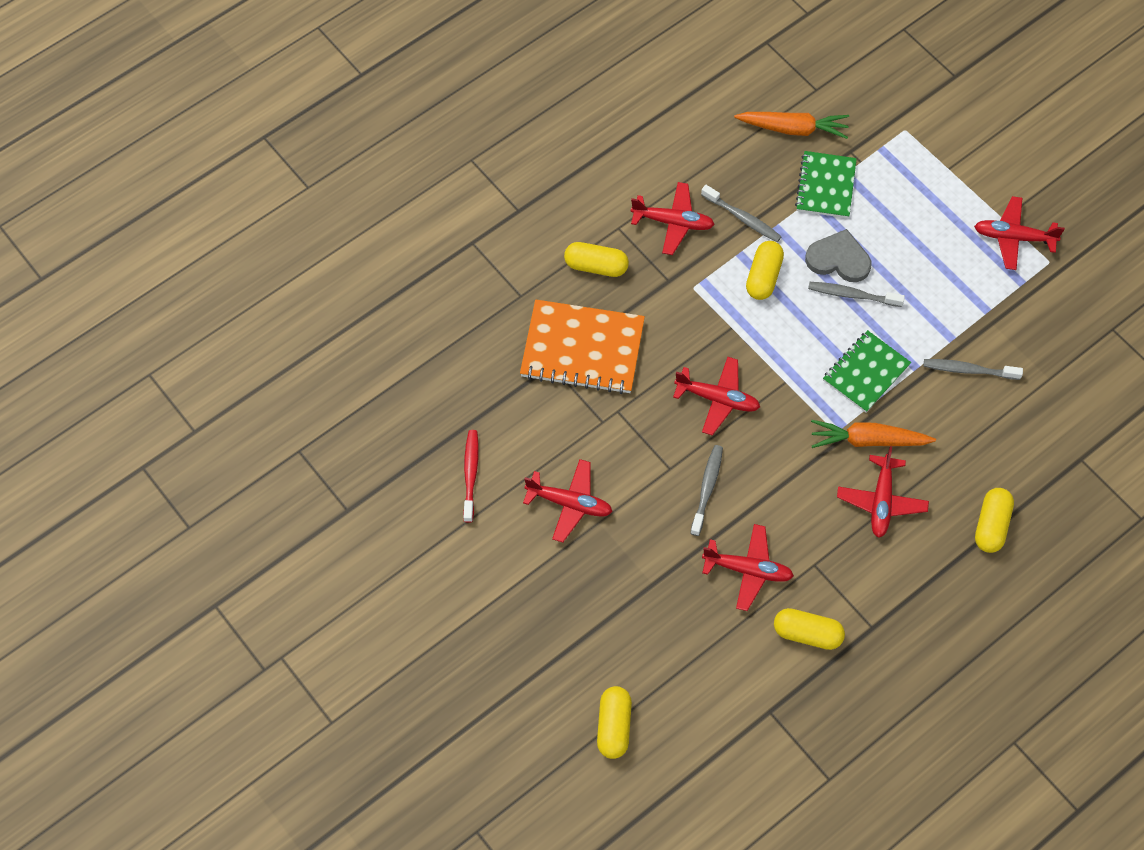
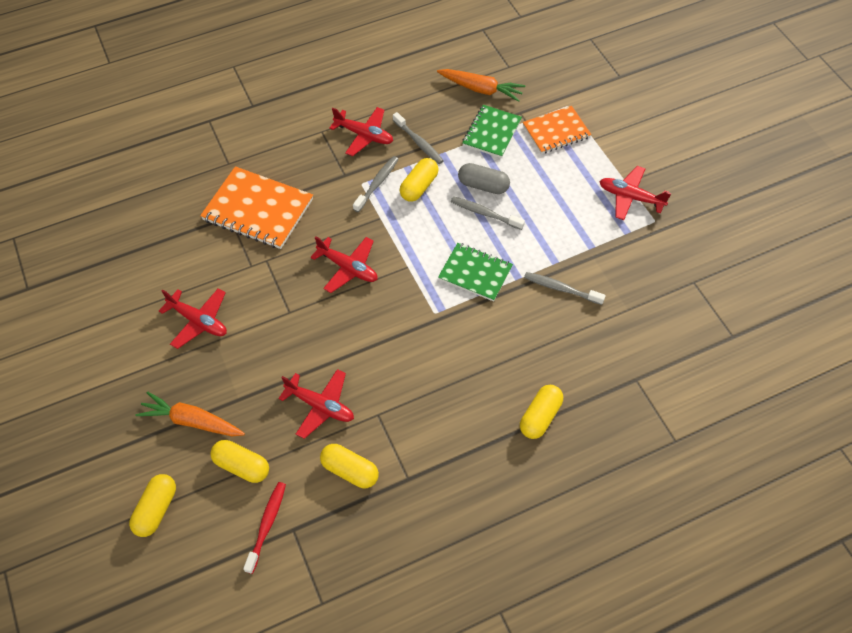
camera: 15 degrees right, 5 degrees down
red toothbrush [463,430,479,523] -> red toothbrush moved to [243,482,286,574]
yellow capsule [564,242,629,277] -> yellow capsule moved to [210,440,269,483]
grey toothbrush [690,445,723,536] -> grey toothbrush moved to [353,156,399,212]
grey heart [805,229,871,282] -> grey capsule [458,163,510,194]
orange carrot [811,420,936,448] -> orange carrot moved to [135,391,245,436]
green notebook [823,330,911,413] -> green notebook turned 60 degrees clockwise [438,243,513,302]
red plane [837,446,929,538] -> none
none -> orange notebook [523,106,591,154]

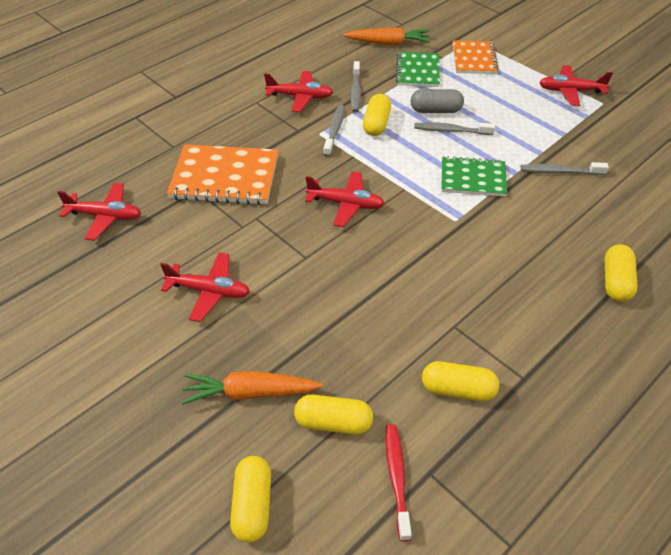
camera: 20 degrees left, 10 degrees down
red plane [278,369,354,439] -> red plane moved to [57,183,141,241]
grey toothbrush [393,112,444,164] -> grey toothbrush turned 60 degrees clockwise [350,61,361,112]
orange notebook [523,106,591,154] -> orange notebook turned 45 degrees counterclockwise [453,40,499,74]

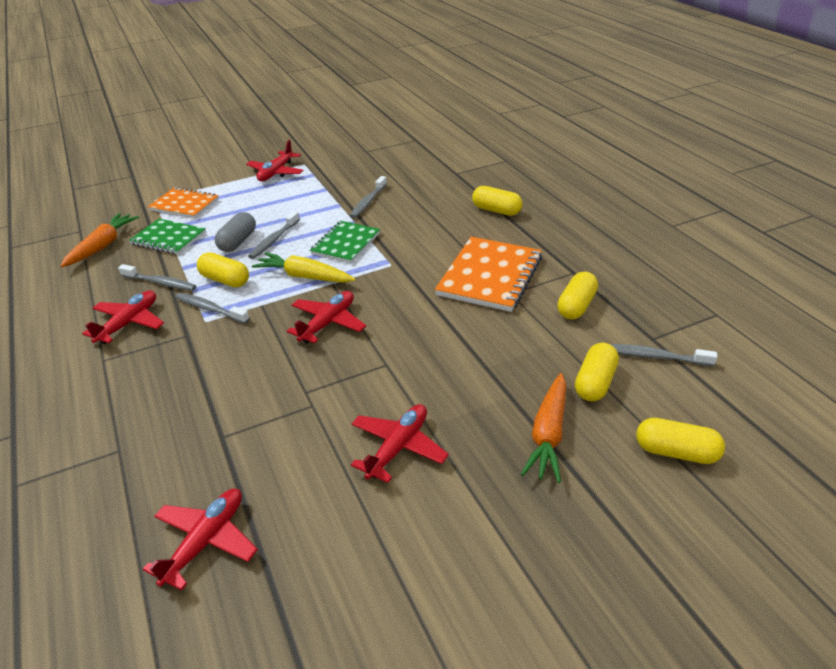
camera: 70 degrees left, 10 degrees down
orange notebook [167,144,278,205] -> orange notebook moved to [435,237,542,312]
red toothbrush [386,424,412,541] -> grey toothbrush [610,344,717,366]
none -> yellow carrot [252,252,355,283]

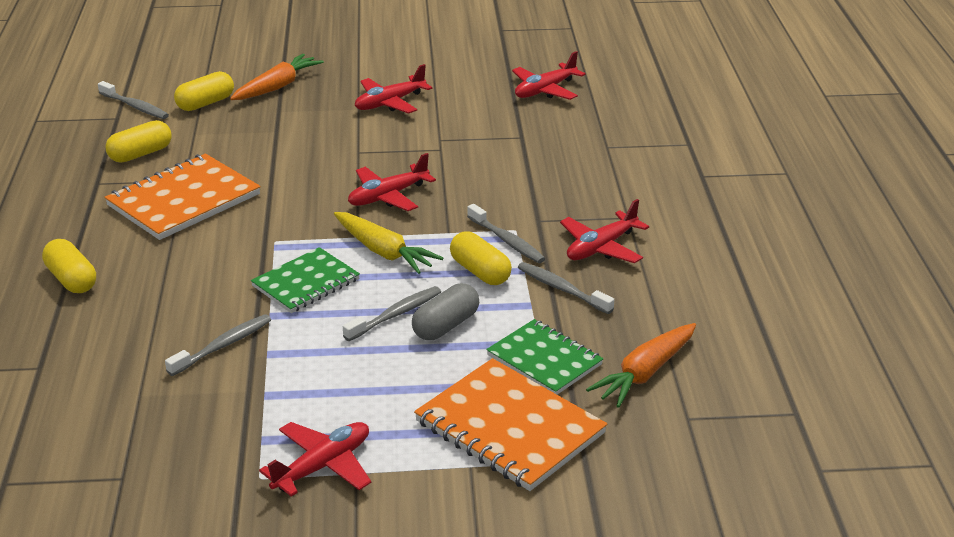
camera: 160 degrees left, 5 degrees down
orange notebook [148,187,219,218] -> orange notebook [414,358,607,491], size x1.54
yellow capsule [636,418,725,464] -> none

